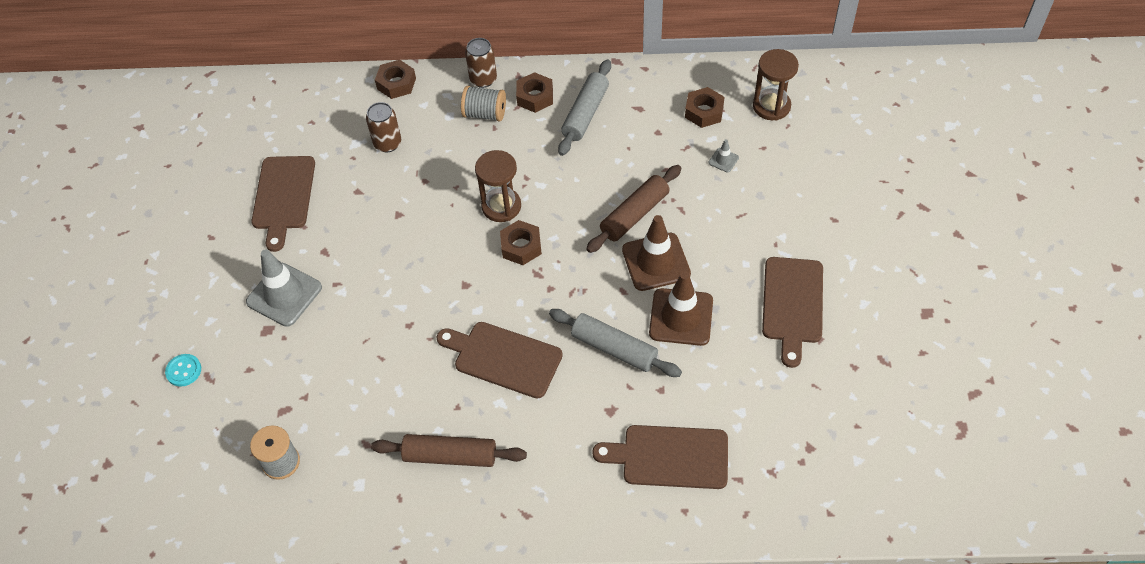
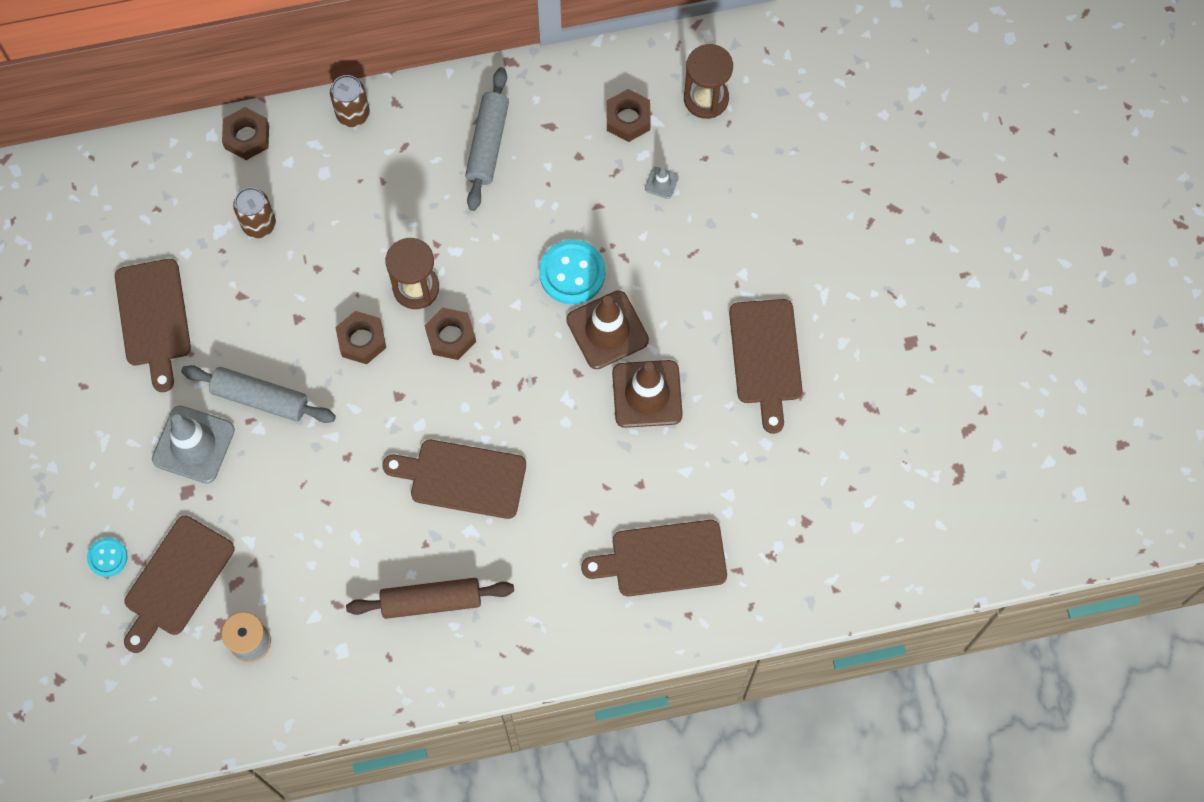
camera: 15 degrees left, 15 degrees up
grey spool [461,86,506,122] -> none
brown nut [516,72,553,113] -> brown nut moved to [335,311,386,364]
grey rolling pin [549,309,682,377] -> grey rolling pin moved to [181,365,336,423]
brown rolling pin [586,165,681,253] -> turquoise button [539,240,605,304]
none -> brown cutting board [124,516,234,653]

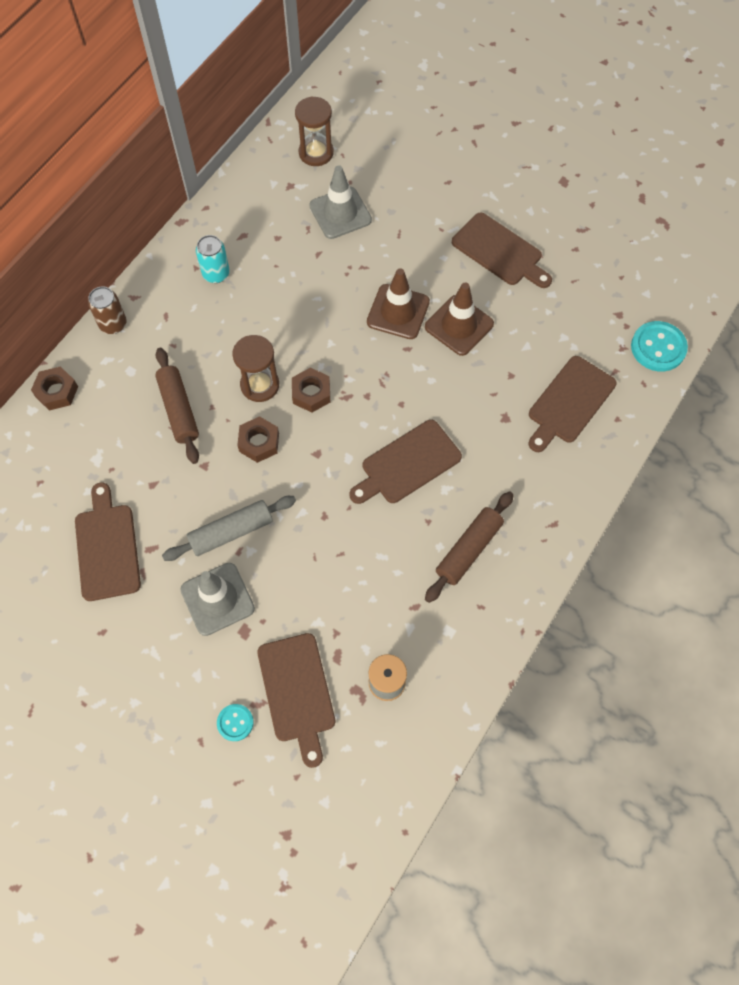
camera: 45 degrees left, 5 degrees down
brown cutting board [115,259,191,392] -> brown cutting board turned 135 degrees counterclockwise [75,483,141,601]
brown can [233,187,276,238] -> none
grey rolling pin [465,67,509,211] -> turquoise can [196,235,230,283]
turquoise button [539,240,605,304] -> turquoise button moved to [631,321,688,372]
brown nut [606,89,651,142] -> none
grey traffic cone [645,166,679,199] -> grey traffic cone [309,165,372,239], size x2.28
none -> brown rolling pin [155,348,199,464]

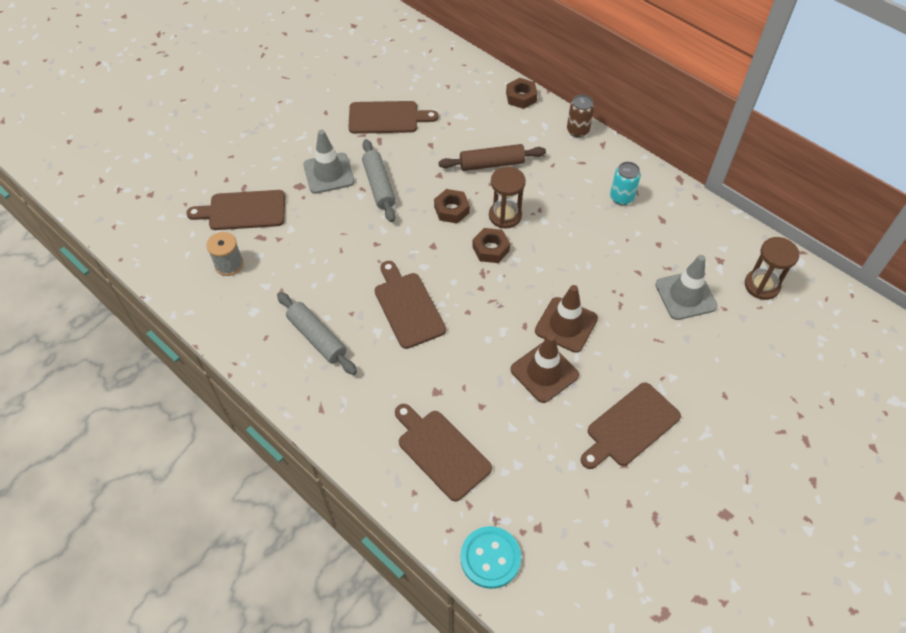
camera: 100 degrees right, 10 degrees down
turquoise button [217,704,254,741] -> none
brown rolling pin [425,491,514,603] -> grey rolling pin [277,292,357,375]

